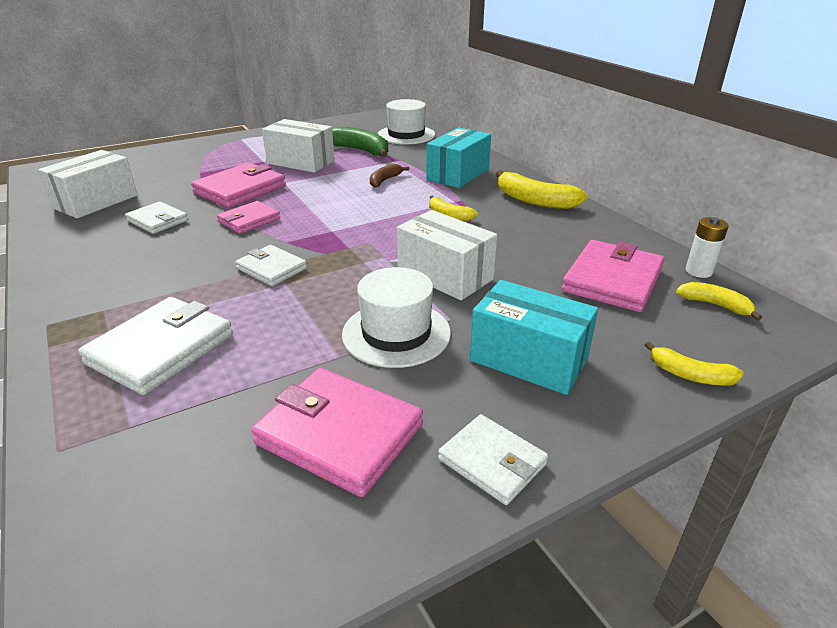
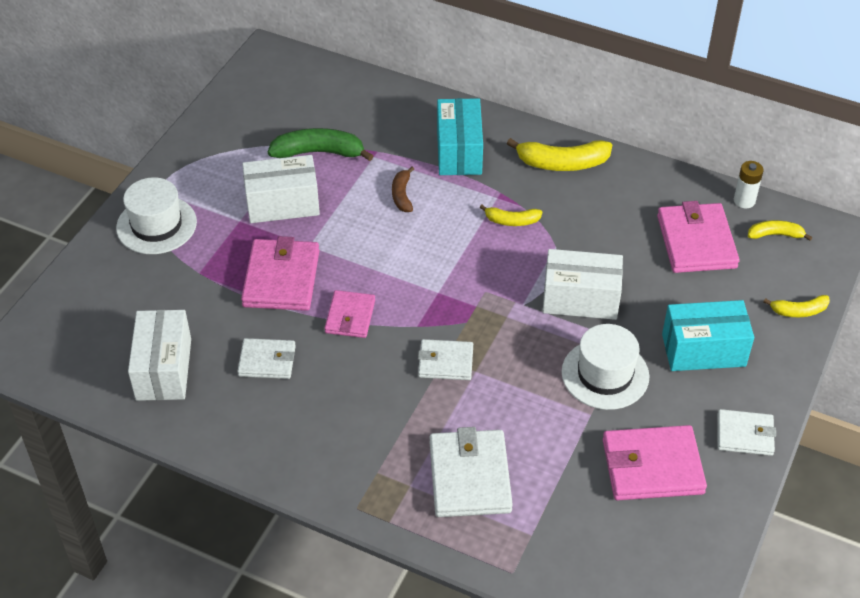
camera: 35 degrees left, 15 degrees up
white hat [378,99,435,145] -> white hat moved to [116,177,197,254]

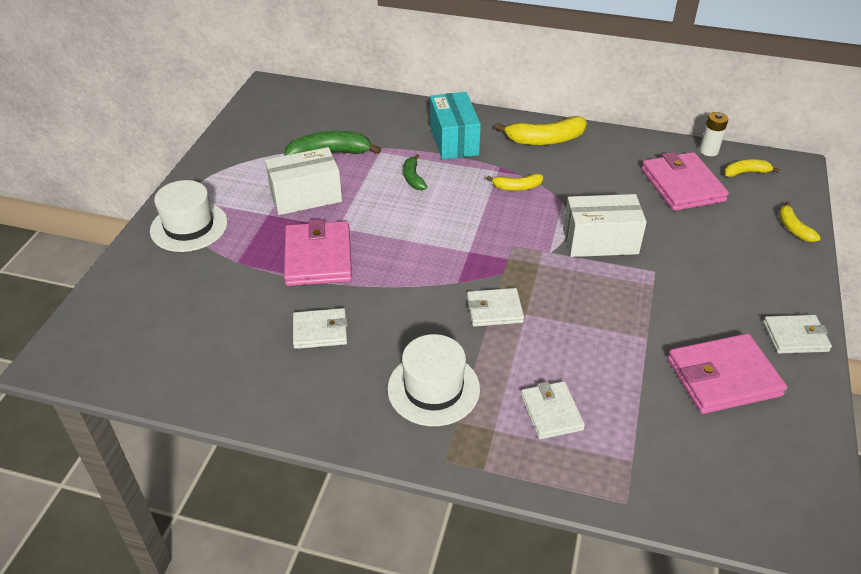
camera: 10 degrees left, 5 degrees down
white box [128,310,191,401] -> none
pink wallet [325,290,375,338] -> none
brown banana [392,167,414,212] -> green banana [403,154,427,190]
white wallet [429,427,513,517] -> white wallet [521,381,585,439], size x0.61
white hat [561,324,649,410] -> white hat moved to [387,334,480,426]
turquoise box [662,300,754,371] -> none
yellow banana [763,295,830,317] -> yellow banana turned 90 degrees clockwise [779,201,821,242]

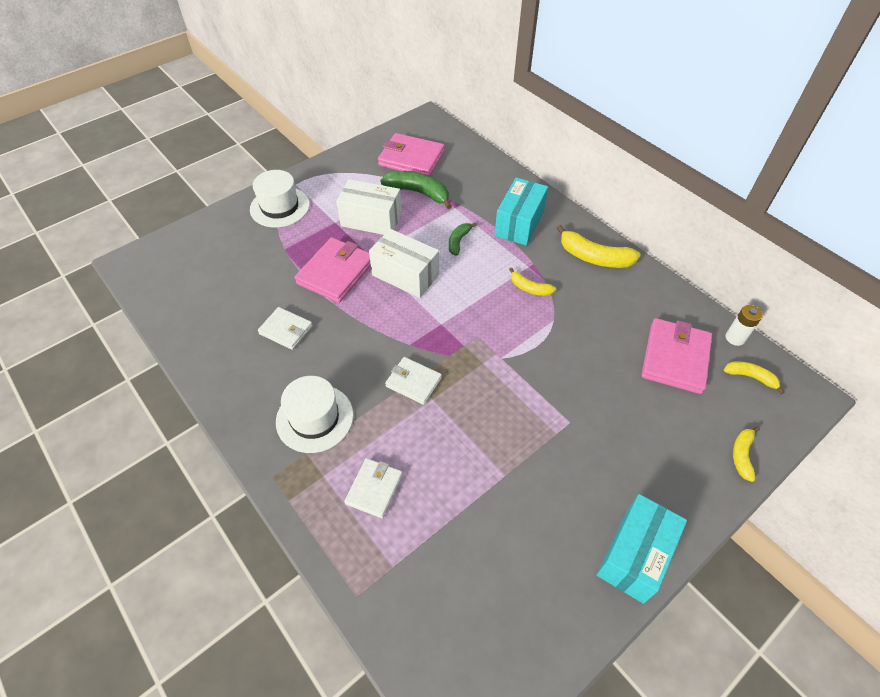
camera: 35 degrees right, 10 degrees up
white box [563,194,647,257] -> white box moved to [369,229,439,298]
pink wallet [668,333,787,414] -> pink wallet moved to [378,133,445,176]
white wallet [763,315,832,354] -> turquoise box [597,494,687,604]

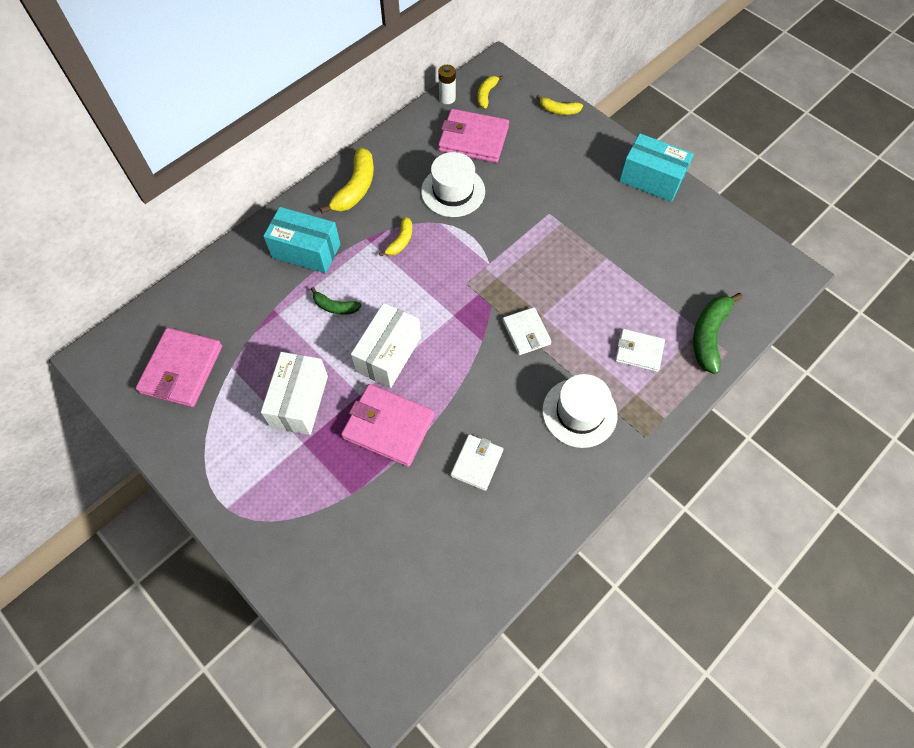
camera: 95 degrees left, 10 degrees up
white hat [250,170,310,228] -> white hat moved to [421,152,485,217]
green banana [380,171,452,209] -> green banana moved to [693,293,743,374]
white wallet [385,357,442,405] -> white wallet turned 45 degrees counterclockwise [502,307,552,355]

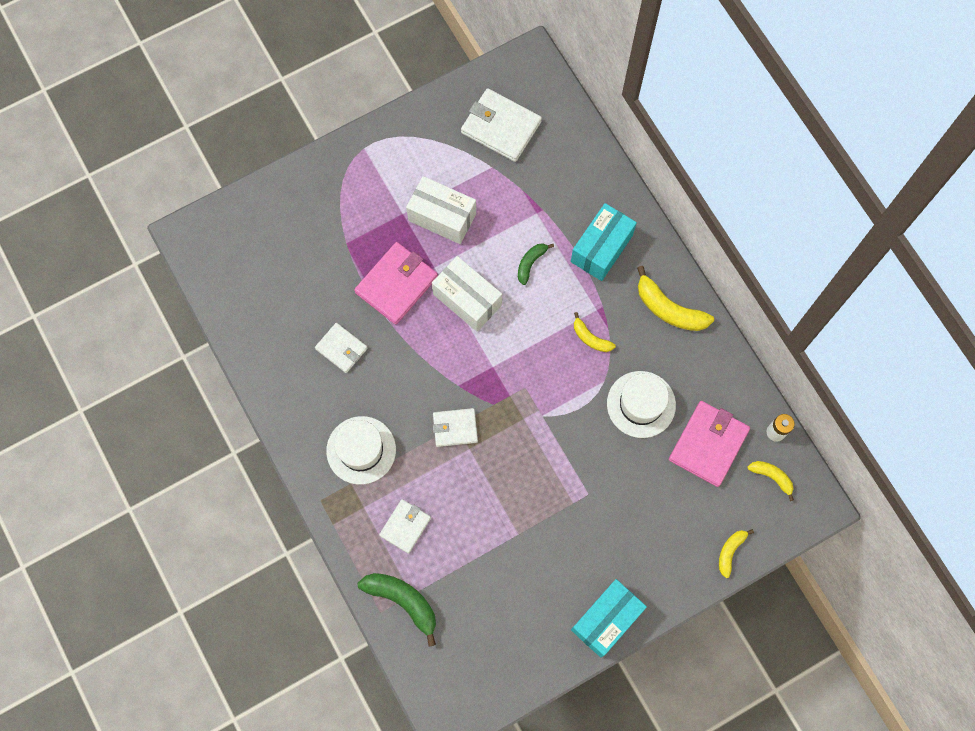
camera: 105 degrees right, 10 degrees up
pink wallet [136,328,222,407] -> white wallet [461,88,542,162]

